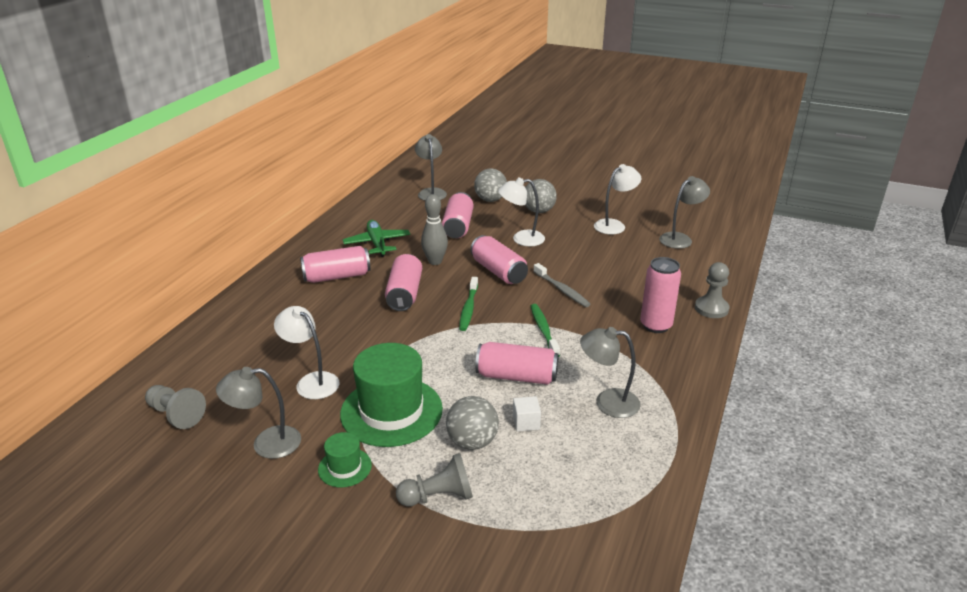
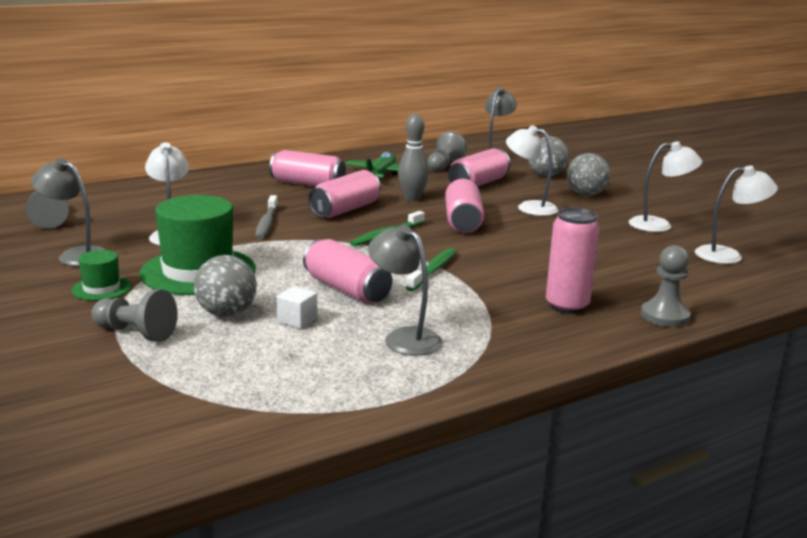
camera: 35 degrees right, 10 degrees down
grey toothbrush [533,263,590,307] -> grey toothbrush moved to [255,195,278,239]
grey lamp [659,176,710,249] -> white lamp [695,166,778,264]
none -> grey pawn [428,131,467,171]

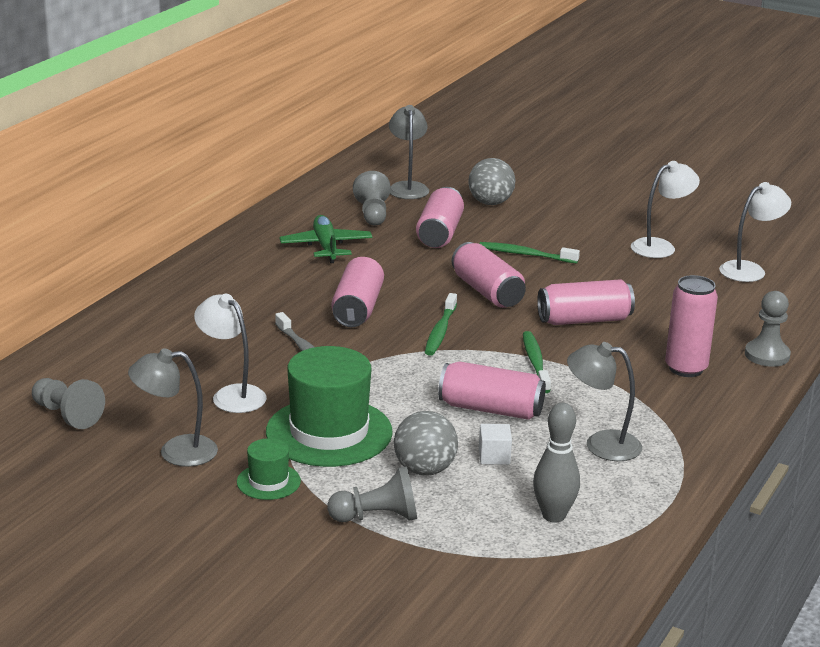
camera: 30 degrees left, 5 degrees up
pink can [269,150,346,187] -> pink can moved to [537,279,635,325]
grey bowling pin [398,114,429,201] -> grey bowling pin moved to [533,403,580,523]
white lamp [506,125,558,216] -> green toothbrush [479,242,580,264]
grey ball [567,153,610,196] -> none

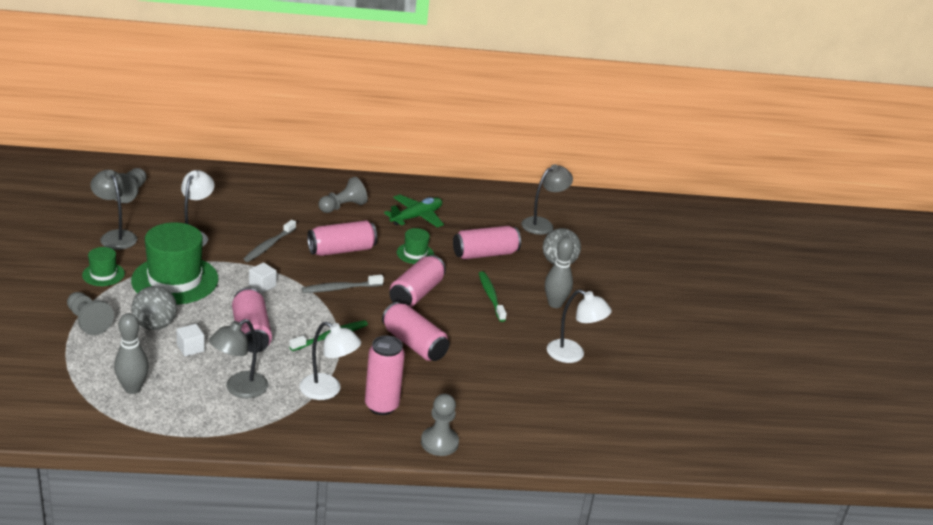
camera: 55 degrees right, 5 degrees up
grey pawn [353,171,391,226] -> grey pawn moved to [319,177,368,213]
green toothbrush [425,293,457,356] -> grey toothbrush [302,275,384,293]
grey lamp [567,342,642,461] -> grey lamp turned 120 degrees counterclockwise [209,319,268,398]
white lamp [719,182,791,282] -> white lamp moved to [299,321,361,400]
none -> white cube [249,263,277,293]
none -> green hat [397,228,434,264]
none -> grey bowling pin [545,237,574,308]

